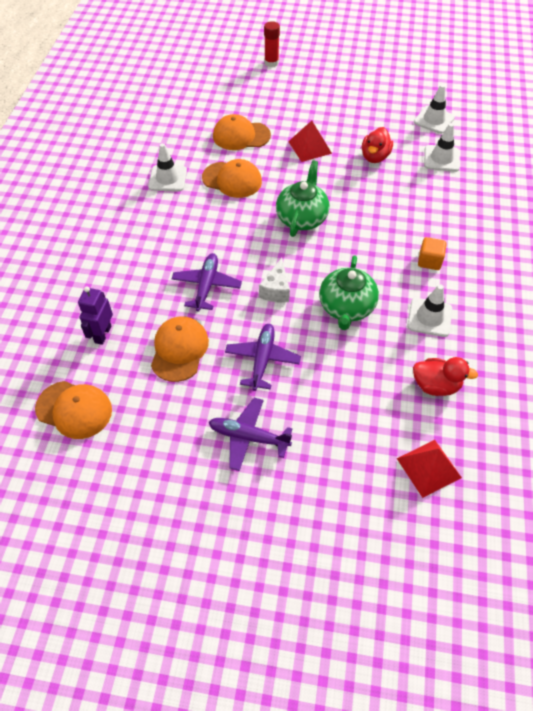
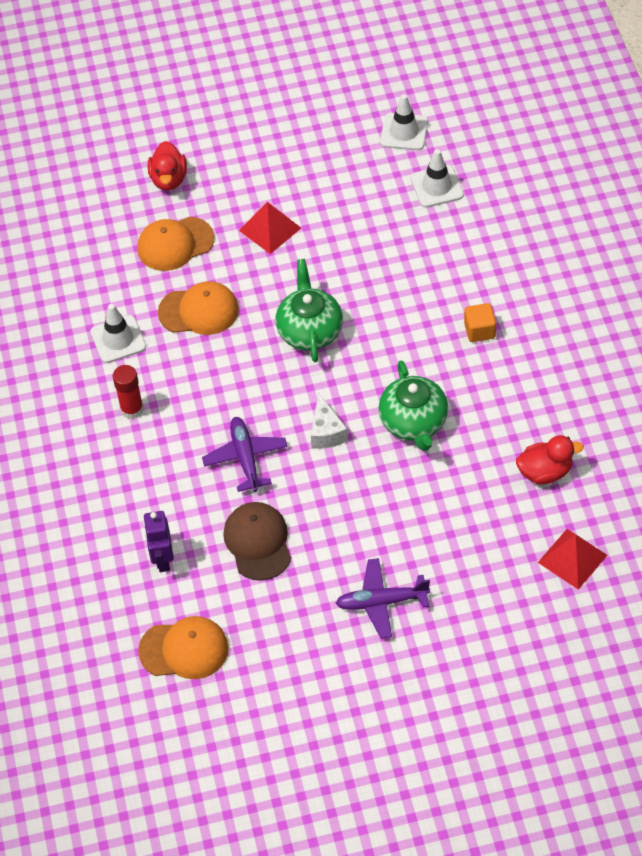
camera: 20 degrees left, 0 degrees up
orange cap [151,316,209,382] -> brown cap [223,502,291,581]
purple plane [225,324,301,391] -> none
red glue stick [264,21,280,67] -> red glue stick moved to [113,365,144,419]
red duck [362,127,393,163] -> red duck moved to [148,141,187,191]
white traffic cone [407,284,452,337] -> none

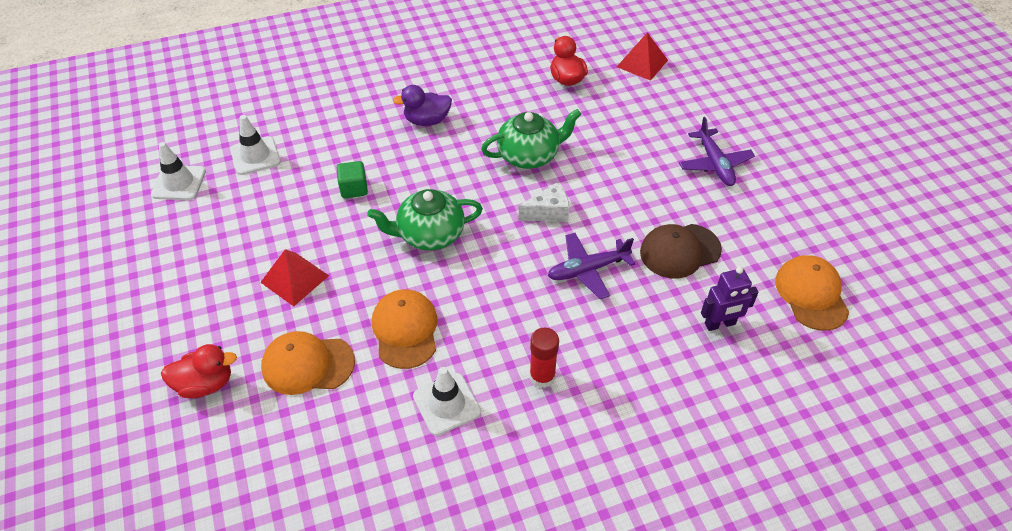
camera: 100 degrees left, 5 degrees down
orange cap [137,217,214,271] -> orange cap turned 120 degrees clockwise [261,331,355,395]
orange cube [464,303,496,342] -> purple duck [393,85,452,126]
none -> green cube [337,161,368,198]

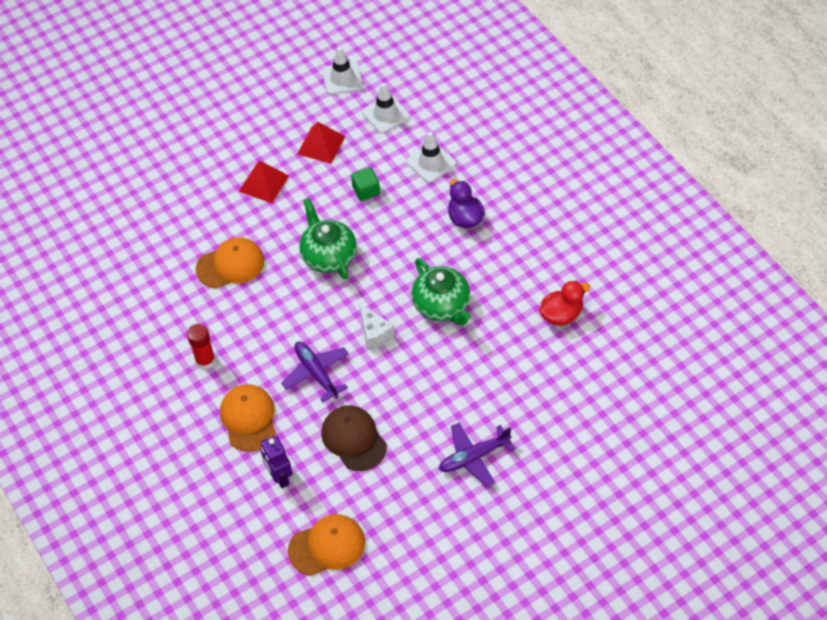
camera: 80 degrees right, 5 degrees up
red duck [161,344,237,398] -> none
orange cap [261,331,355,395] -> orange cap moved to [220,384,276,452]
white traffic cone [413,367,481,436] -> white traffic cone moved to [406,132,456,183]
red pyramid [617,32,668,81] -> red pyramid moved to [297,122,345,164]

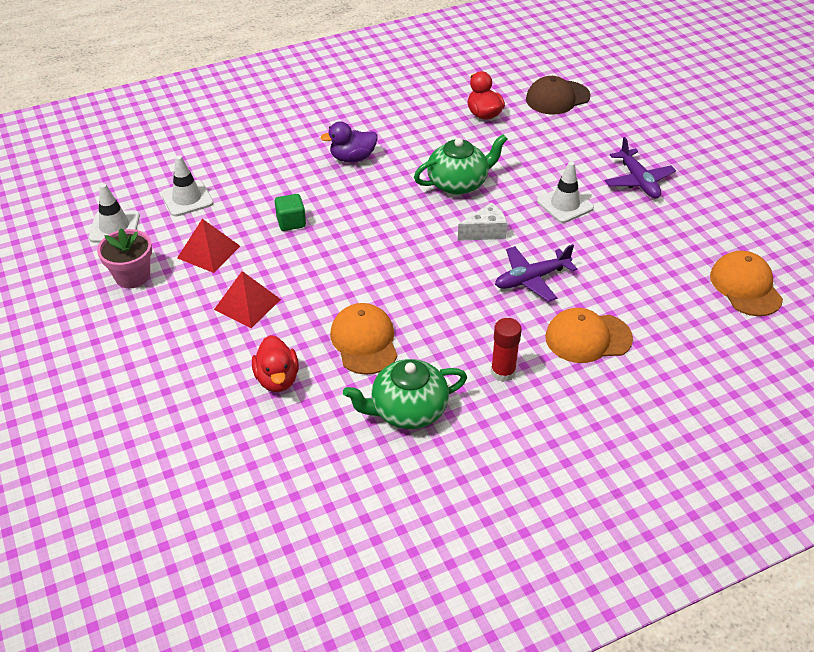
camera: 85 degrees left, 10 degrees down
purple robot [260,436,293,488] -> none
green teapot [299,198,357,280] -> green teapot moved to [343,359,467,429]
brown cap [321,405,387,471] -> brown cap moved to [526,76,591,115]
white traffic cone [406,132,456,183] -> white traffic cone moved to [537,161,594,223]
none -> pink flower pot [97,228,152,288]
none -> red duck [252,335,299,392]

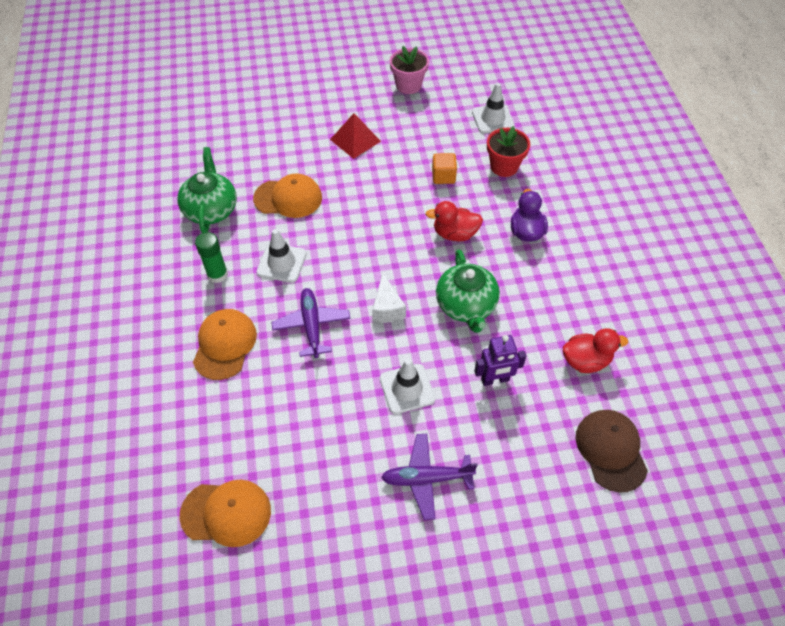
camera: 105 degrees right, 10 degrees up
white traffic cone [89,183,140,243] -> white traffic cone moved to [256,229,307,283]
red pyramid [177,219,240,273] -> none
red duck [252,335,299,392] -> red duck moved to [426,201,483,241]
green cube [275,194,306,231] -> orange cube [432,153,457,184]
red glue stick [491,318,522,382] -> green glue stick [195,232,228,283]
none -> purple robot [474,335,526,386]
none -> red flower pot [487,126,530,177]

